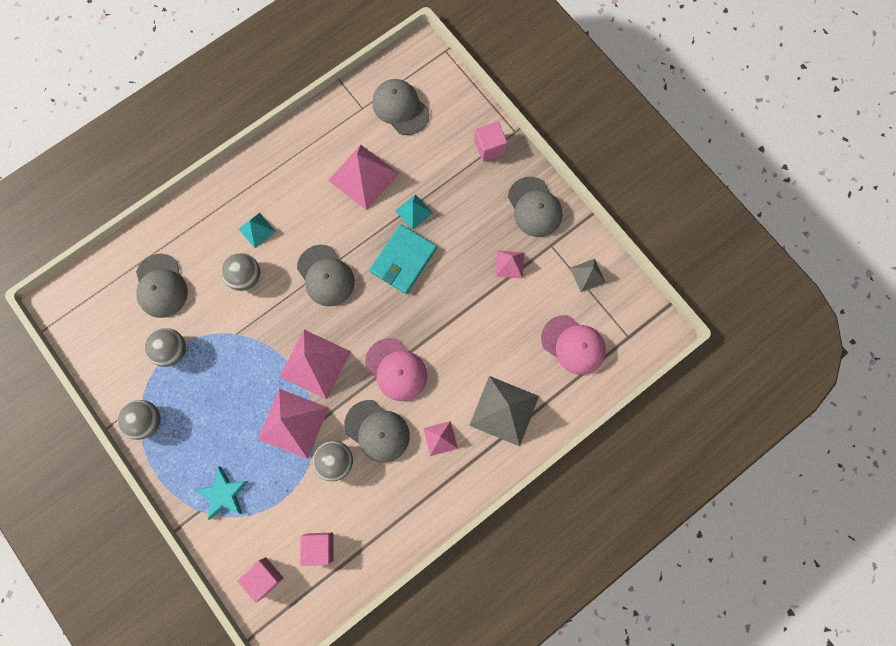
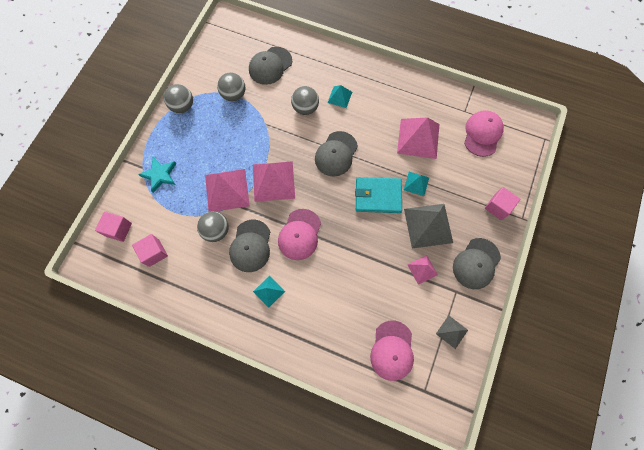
camera: 60 degrees right, 5 degrees down
grey cap [373,79,429,135] -> pink cap [464,110,504,157]
pink pyramid [423,421,458,456] -> turquoise pyramid [253,276,285,308]
grey pyramid [469,376,539,446] -> grey pyramid moved to [404,204,453,248]

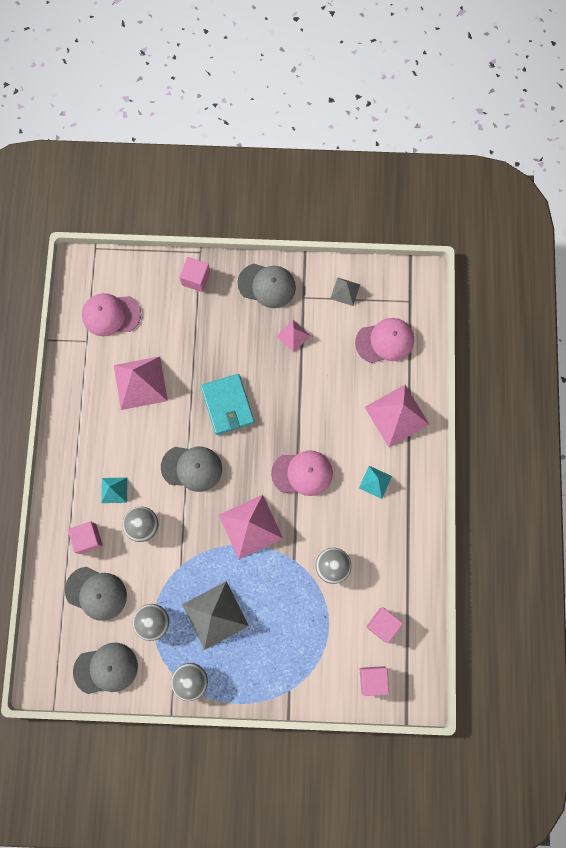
camera: 110 degrees left, 5 degrees up
turquoise star [138,157,176,193] -> none
pink pyramid [205,169,250,212] -> pink pyramid moved to [365,385,430,447]
grey cap [229,220,270,272] -> grey cap moved to [73,643,138,694]
turquoise pyramid [404,172,429,196] -> none
grey pyramid [404,204,453,248] -> grey pyramid moved to [182,581,249,650]
none -> pink cube [68,522,103,554]

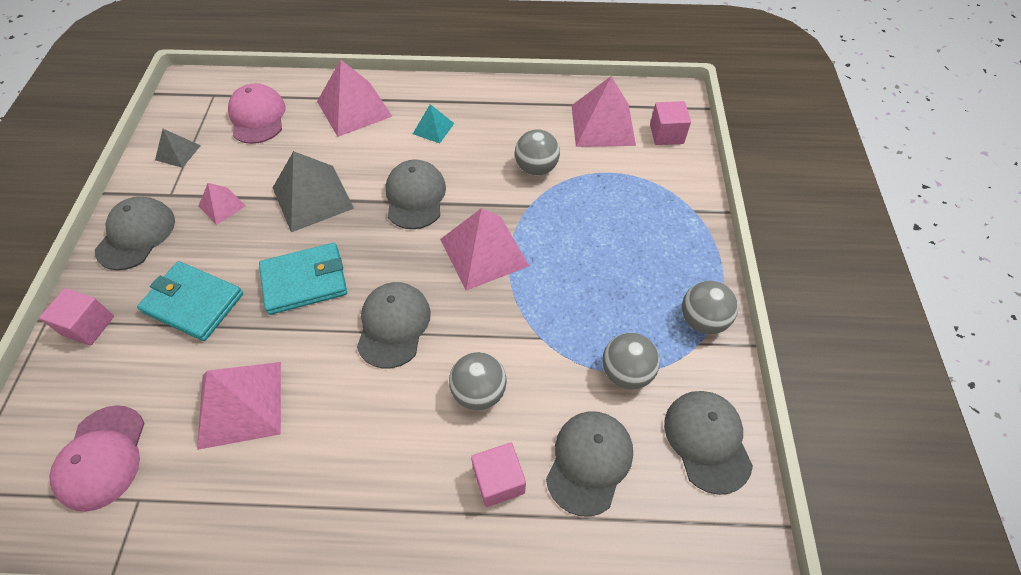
camera: 90 degrees left, 20 degrees down
turquoise pyramid [101,478,127,503] -> none
grey pyramid [182,581,249,650] -> grey pyramid moved to [273,151,354,232]
pink cap [271,450,333,496] -> grey cap [385,159,446,229]
pink cube [366,608,403,643] -> pink pyramid [571,76,636,147]
none -> turquoise wallet [137,261,243,341]

